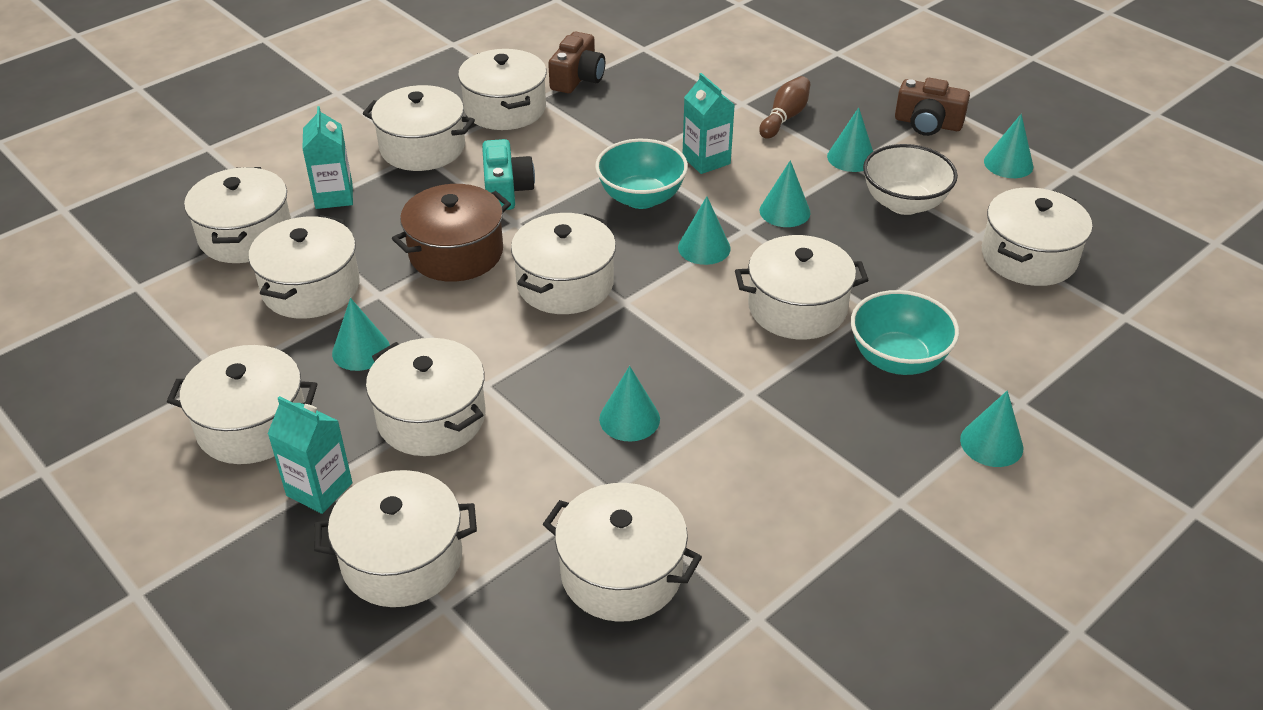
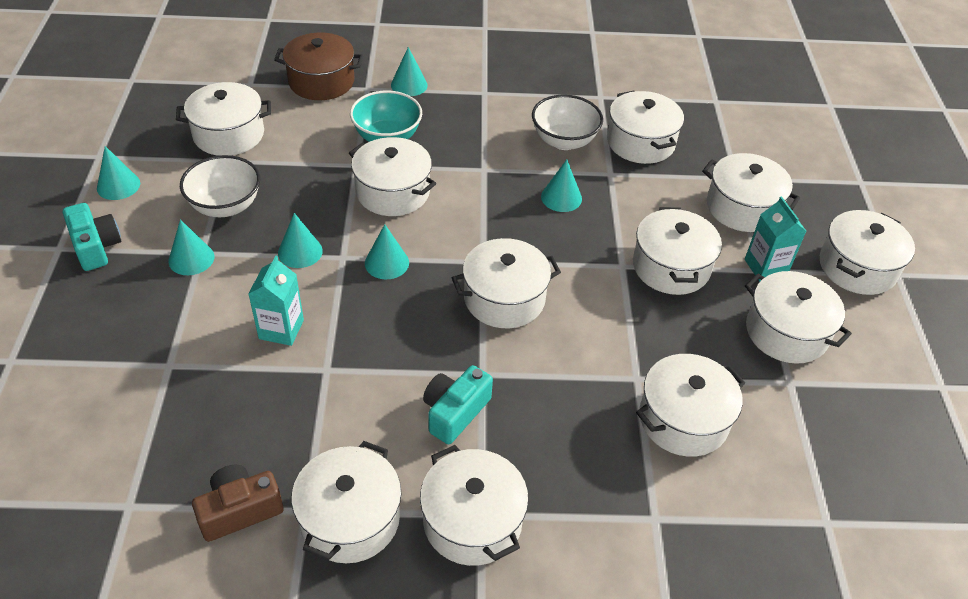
camera: 140 degrees left, 5 degrees up
white pot [184,167,291,263] -> white pot moved to [820,210,915,295]
turquoise carton [302,106,353,209] -> none
turquoise cone [332,298,390,371] -> none
brown pot [392,184,511,282] -> brown pot moved to [274,32,363,100]
turquoise bowl [595,139,688,209] -> none
brown bowling pin [759,76,810,139] -> none
brown camera [895,78,970,136] -> turquoise camera [63,203,121,271]
none -> white bowl [532,94,603,150]

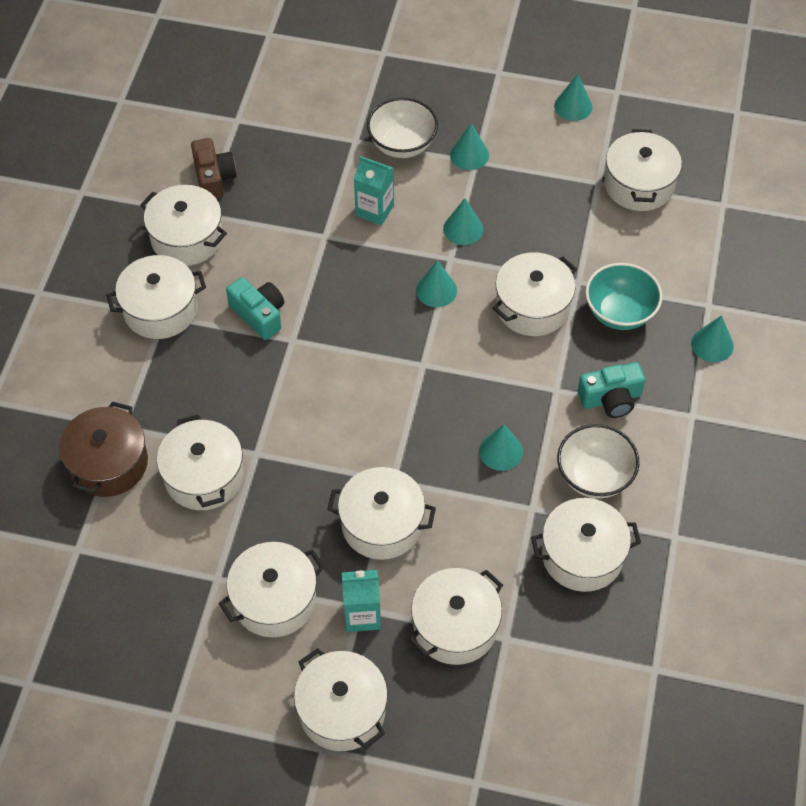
camera: 105 degrees right, 10 degrees up
turquoise camera [63,203,121,271] -> turquoise camera moved to [578,362,645,418]
white bowl [180,155,260,217] -> white bowl moved to [367,98,438,158]
brown pot [274,32,363,100] -> brown pot moved to [59,401,148,497]
white pot [452,238,561,328] -> none

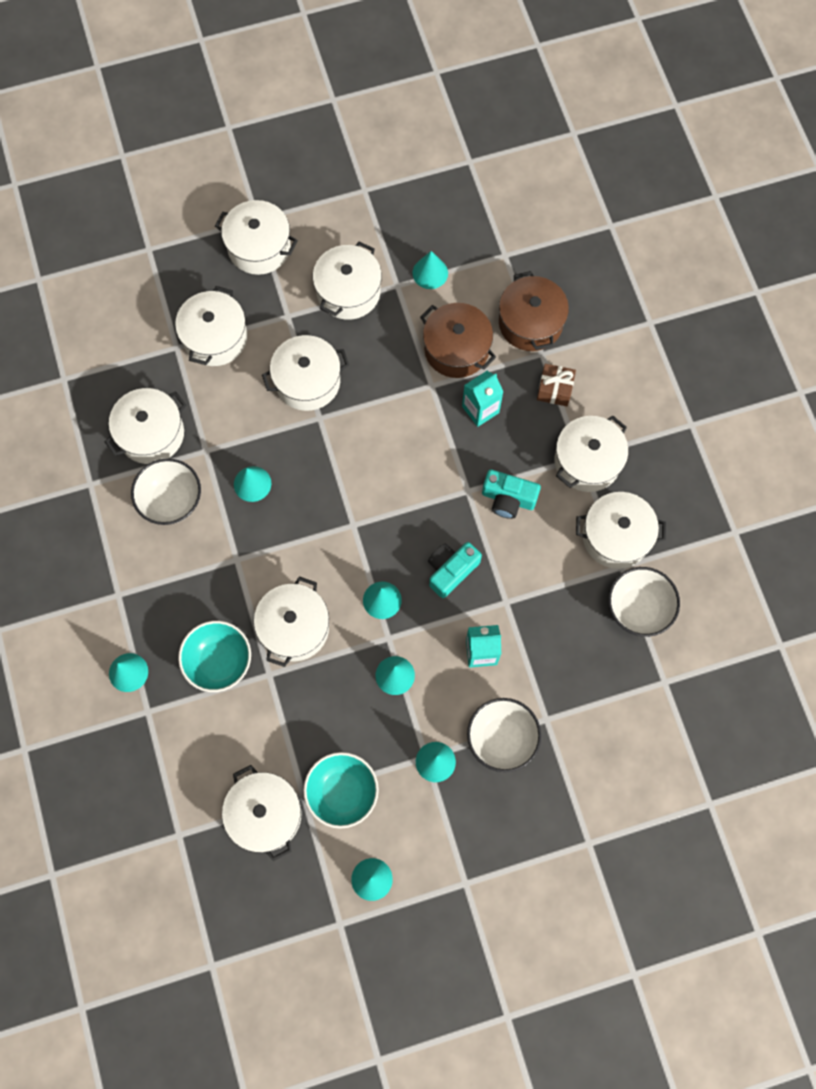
camera: 150 degrees right, 15 degrees up
white pot [157,415,244,510] -> brown pot [420,303,496,378]
brown camera [191,138,237,199] -> white bowl [608,567,680,637]
turquoise carton [342,570,381,632] -> turquoise carton moved to [462,371,503,427]
turquoise camera [578,362,645,418] -> turquoise camera moved to [428,542,482,598]
none -> turquoise bowl [303,752,379,829]
none -> turquoise cone [412,251,448,289]
none -> brown gift [537,364,576,406]

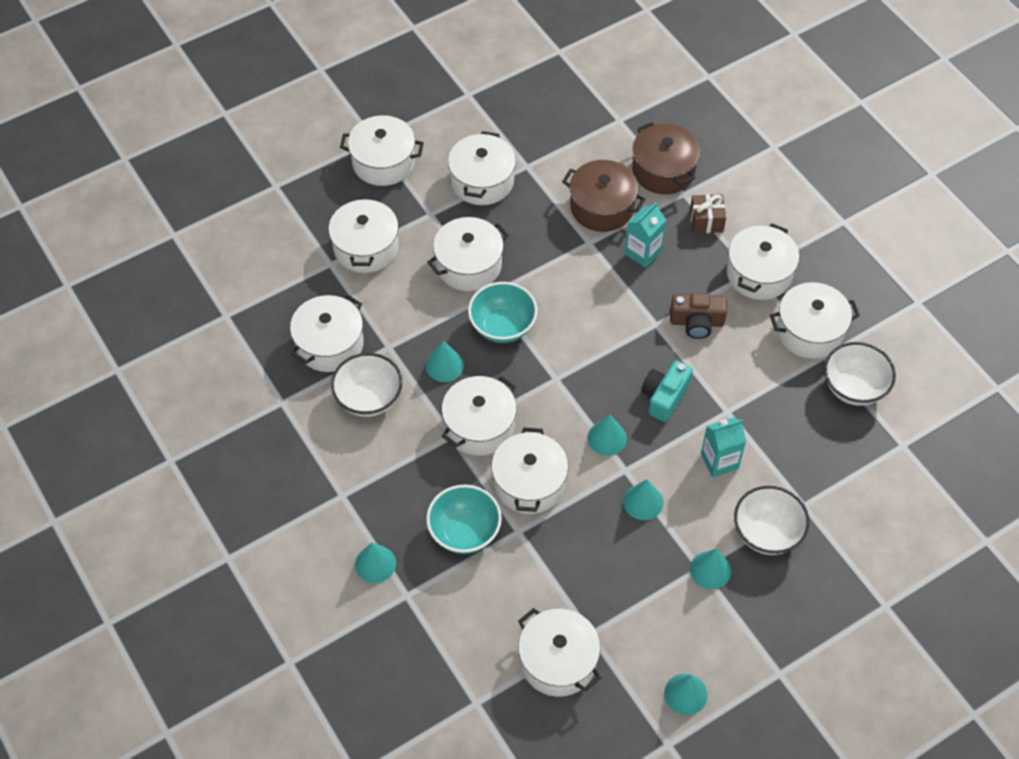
camera: 15 degrees left, 15 degrees down
turquoise bowl [303,752,379,829] -> turquoise bowl moved to [468,282,537,343]
turquoise cone [412,251,448,289] -> none
turquoise camera [482,469,541,519] -> brown camera [670,293,727,339]
none -> white pot [442,376,517,456]

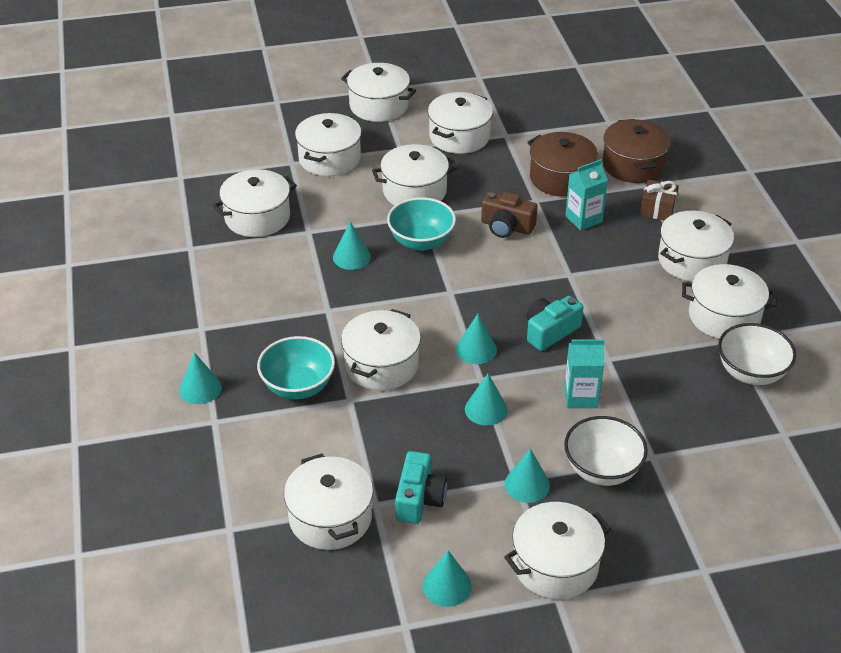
camera: 20 degrees right, 15 degrees down
white bowl [331,353,403,417] -> none
white pot [442,376,517,456] -> white pot moved to [504,502,611,599]
brown camera [670,293,727,339] -> brown camera moved to [481,192,538,238]
none -> turquoise camera [395,451,447,524]

